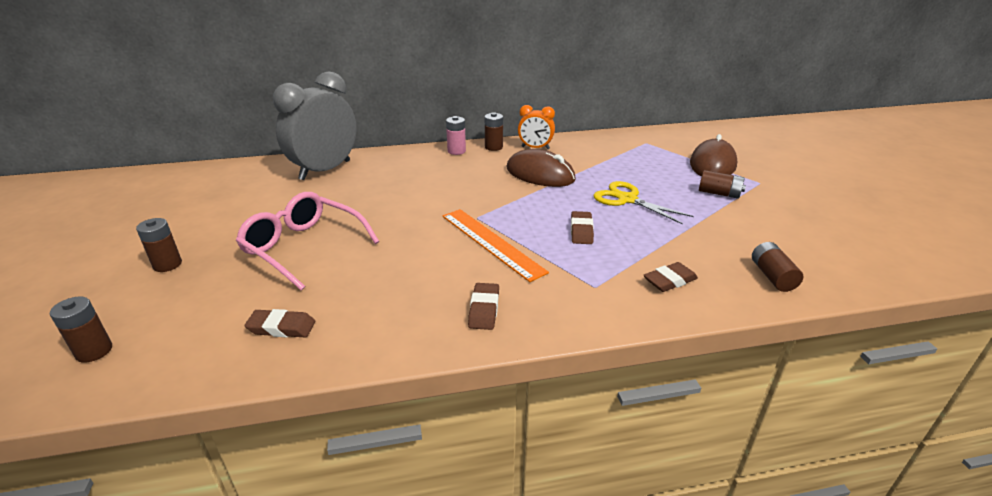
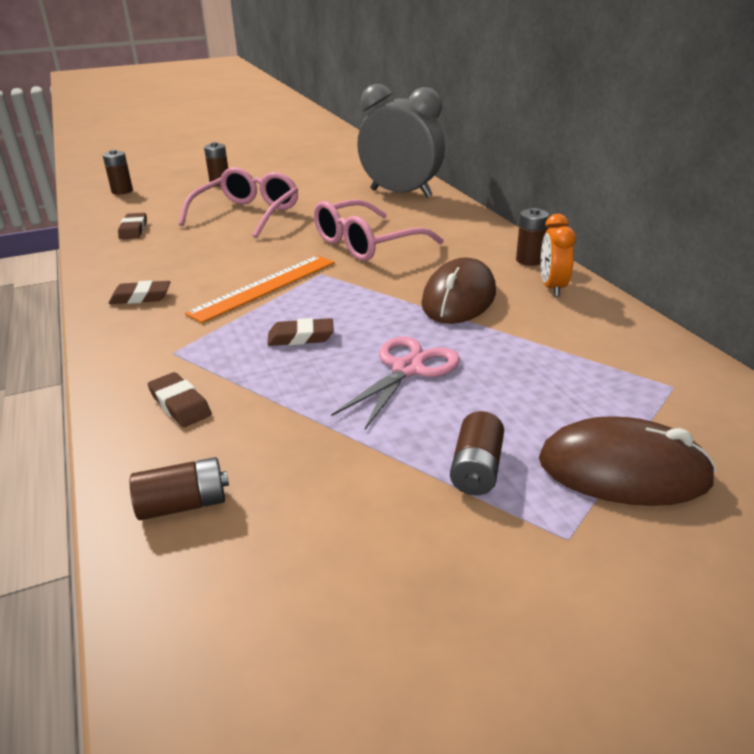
camera: 80 degrees right, 0 degrees up
pink battery [446,116,466,155] -> none
yellow scissors [594,181,694,225] -> pink scissors [331,336,460,429]
none -> pink glasses [314,199,443,261]

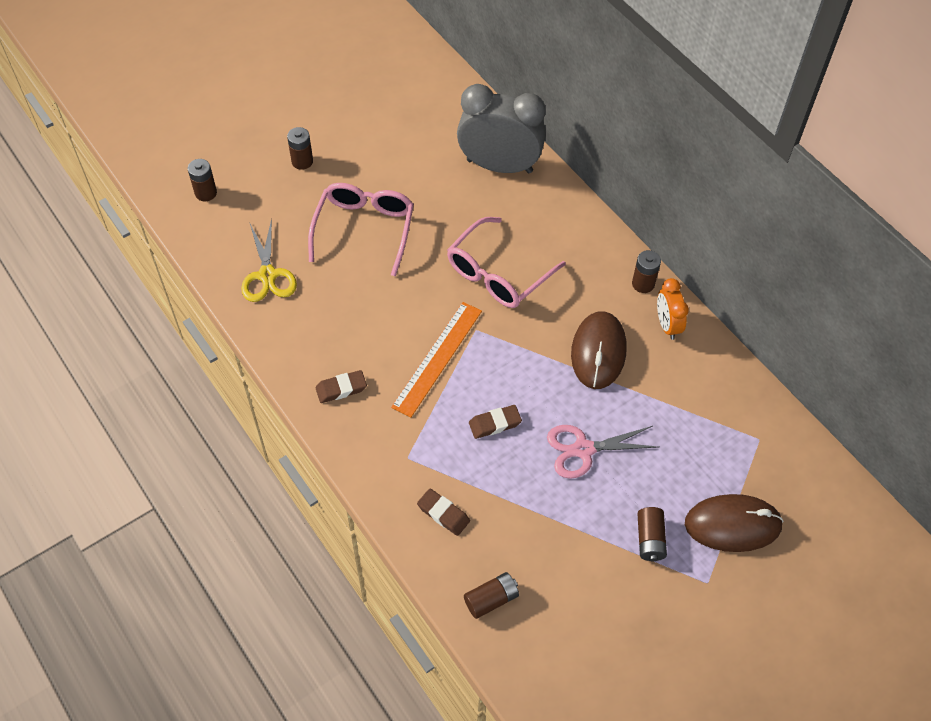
camera: 15 degrees left, 25 degrees up
brown eraser [118,213,147,239] -> yellow scissors [241,219,297,302]
pink scissors [331,336,460,429] -> pink scissors turned 120 degrees counterclockwise [547,425,658,479]

